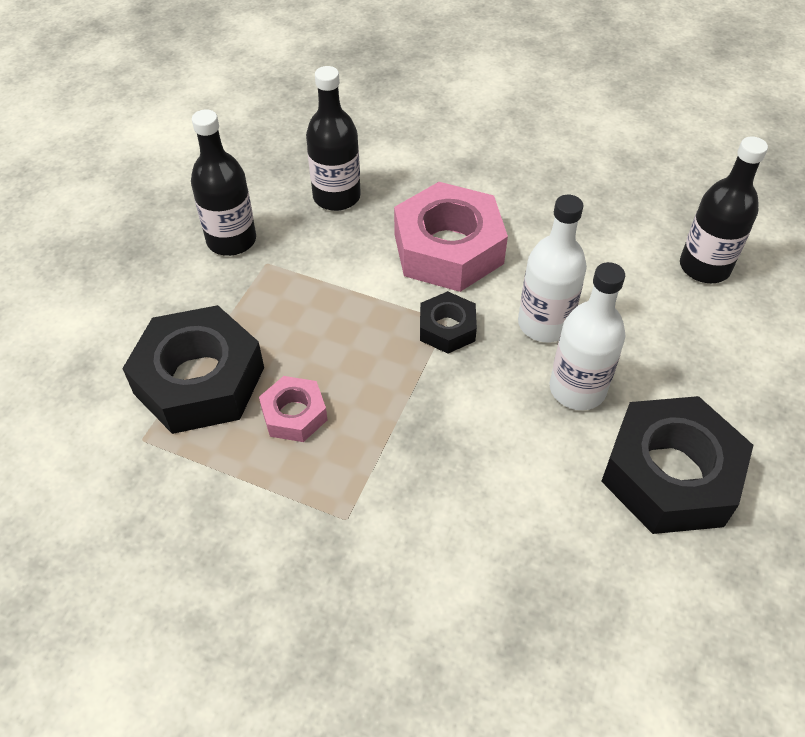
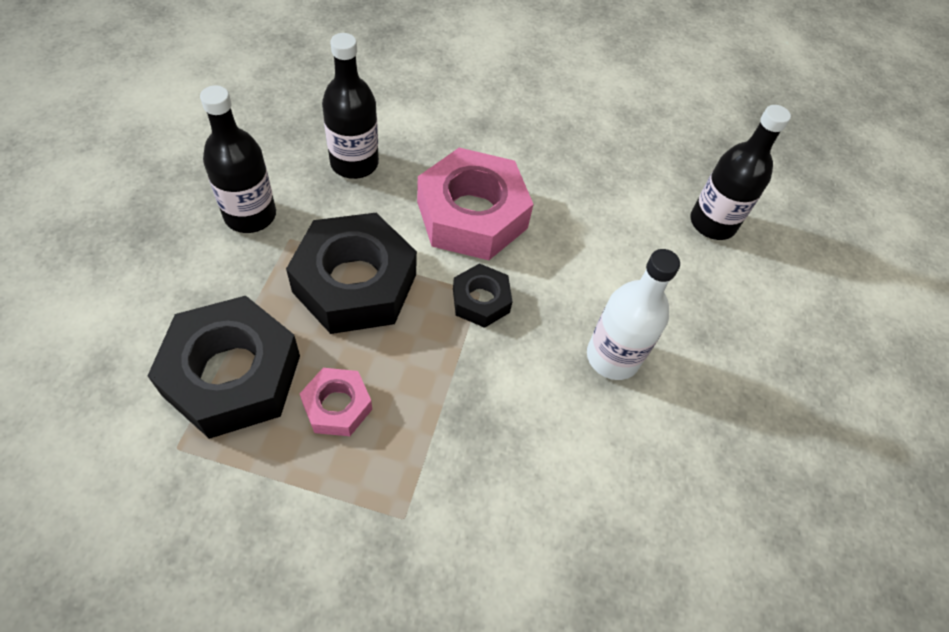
camera: 15 degrees left, 5 degrees up
white bottle [518,195,587,342] -> none
black nut [601,396,753,534] -> black nut moved to [286,213,417,334]

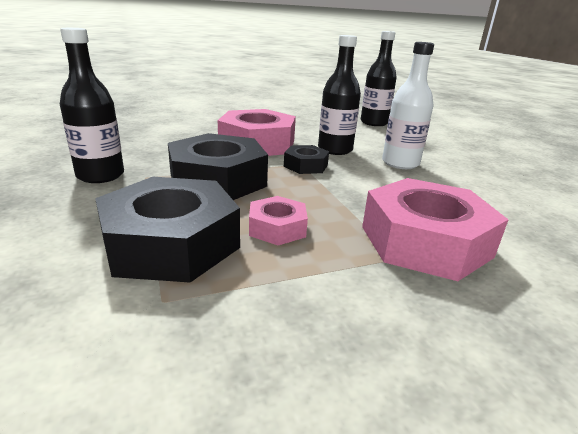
camera: 30 degrees left, 30 degrees down
black bottle [322,33,379,179] -> black bottle moved to [318,35,361,155]
none -> pink nut [362,178,509,281]

